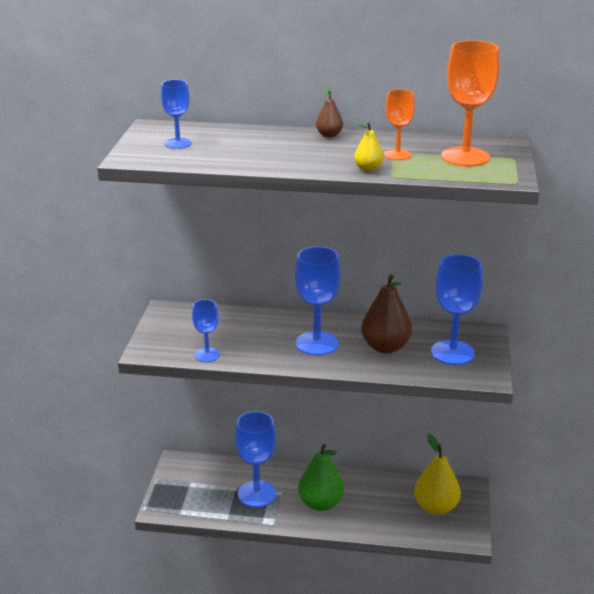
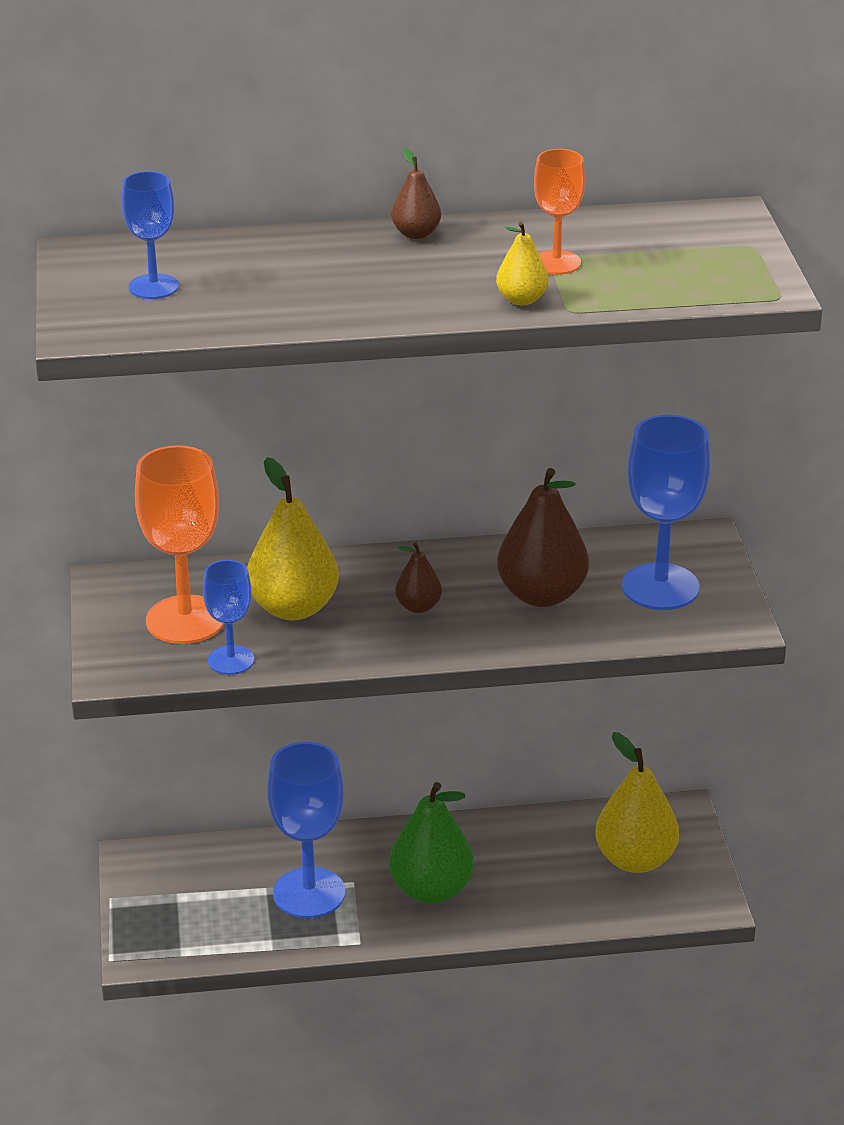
camera: 15 degrees left, 5 degrees up
blue goblet [295,246,341,355] -> brown pear [395,543,442,613]
orange goblet [441,40,499,167] -> orange goblet moved to [135,445,224,644]
none -> yellow pear [247,457,339,620]

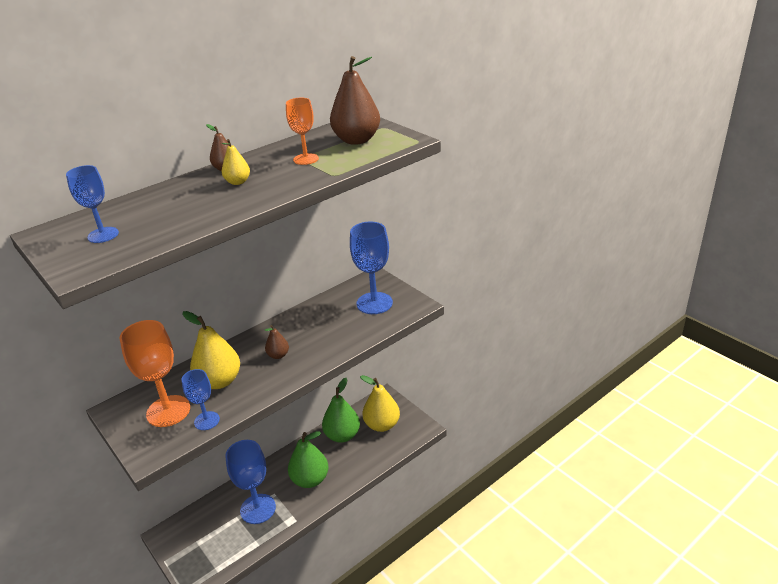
camera: 30 degrees left, 0 degrees up
yellow pear [496,222,548,305] -> yellow pear moved to [222,139,250,185]
brown pear [497,468,589,607] -> brown pear moved to [330,56,380,145]
none -> green pear [322,378,360,443]

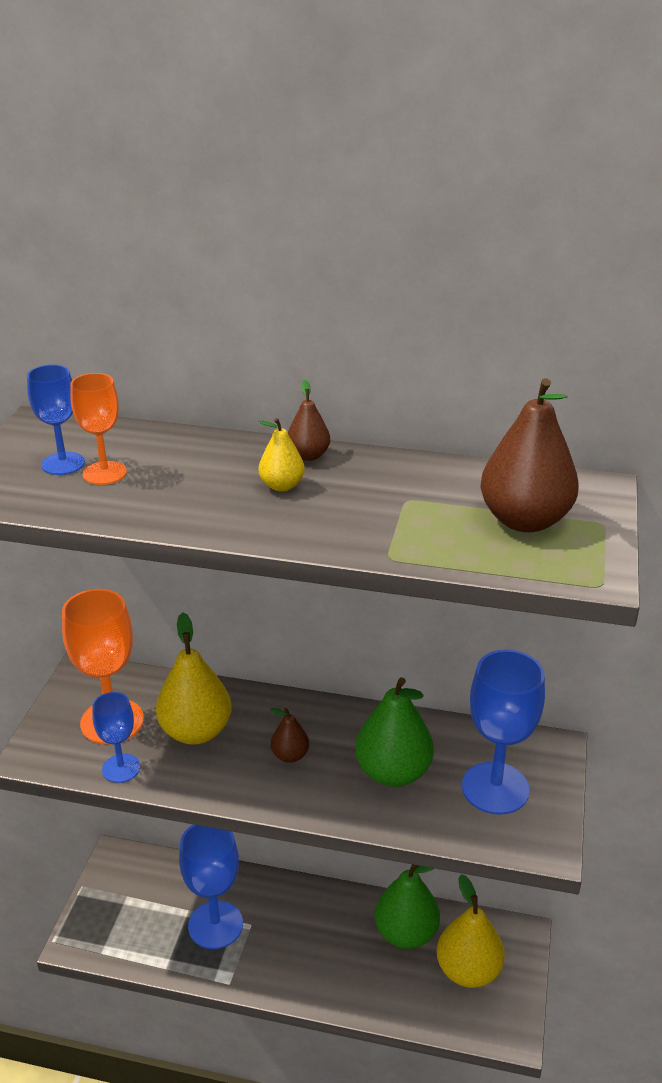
camera: 50 degrees right, 0 degrees up
orange goblet [286,98,319,165] -> orange goblet moved to [70,373,127,485]
green pear [288,431,329,488] -> green pear moved to [355,677,434,787]

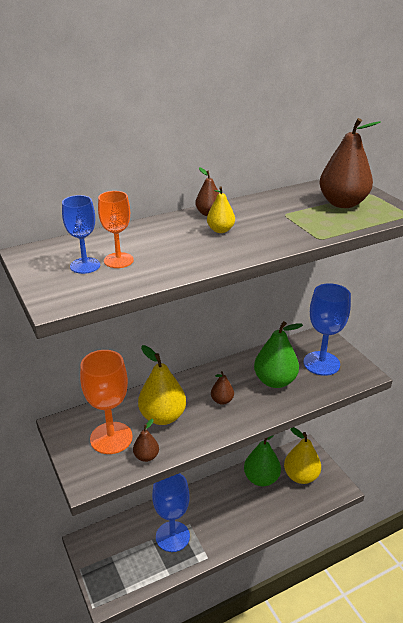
camera: 40 degrees left, 0 degrees up
blue goblet [92,692,140,783] -> brown pear [133,419,159,462]

